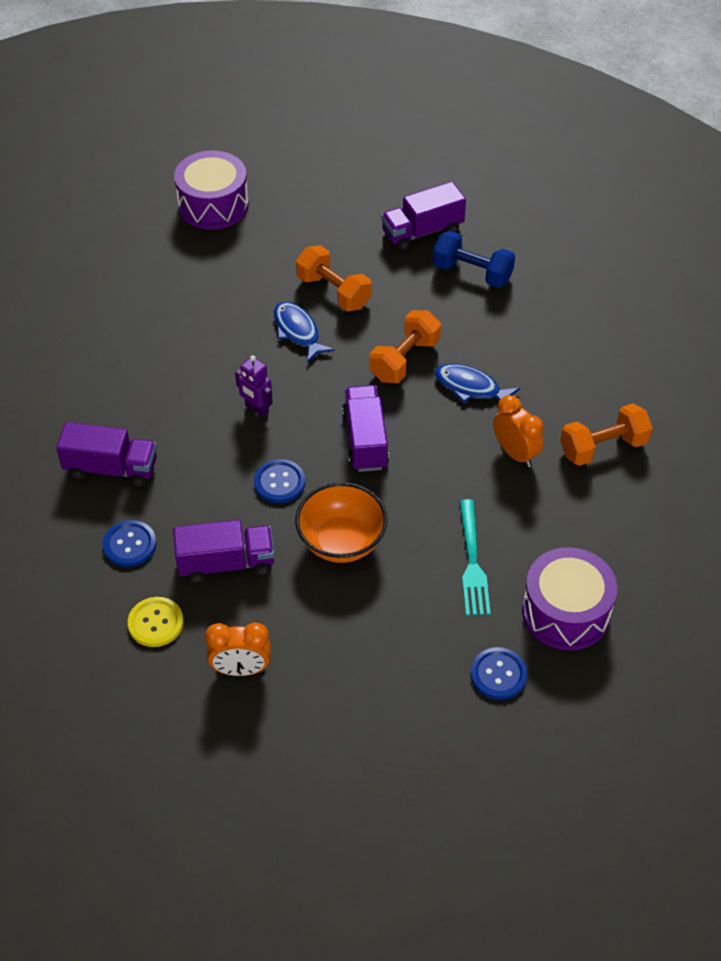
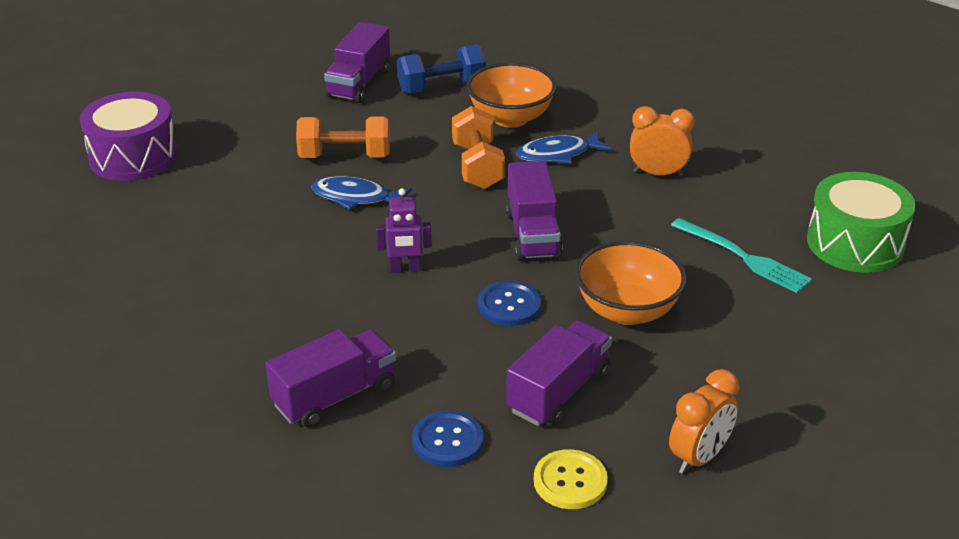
camera: 45 degrees left, 15 degrees down
purple truck [342,385,389,472] -> purple truck turned 135 degrees counterclockwise [505,161,563,261]
blue button [470,647,527,700] -> none
purple drum [522,547,617,650] -> green drum [807,172,916,273]
orange dumbbell [560,403,653,466] -> none
none -> orange bowl [467,62,556,128]

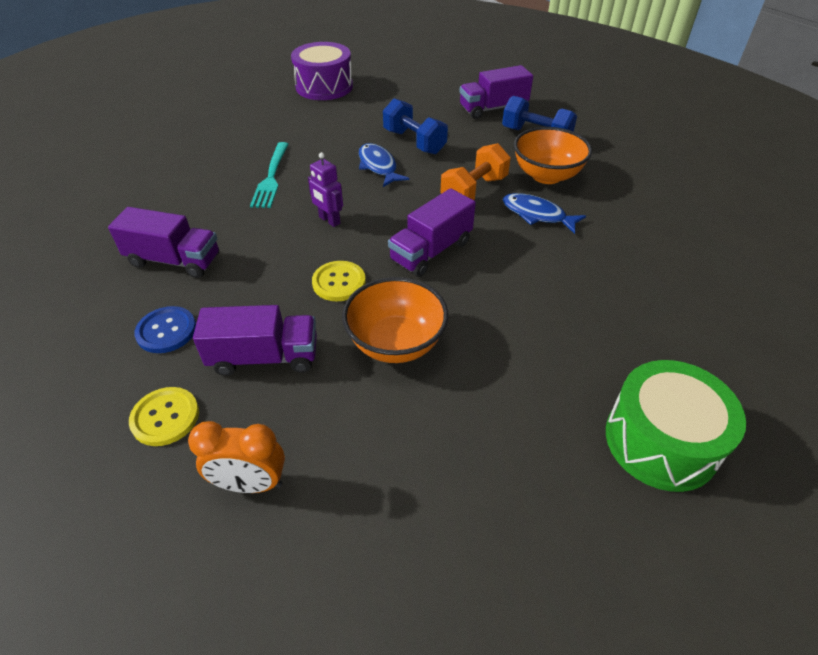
camera: 50 degrees right, 10 degrees up
orange dumbbell [296,116,390,158] -> blue dumbbell [383,98,448,154]
blue button [478,281,541,326] -> yellow button [312,261,366,301]
orange clock [630,106,695,176] -> none
turquoise fork [671,218,812,293] -> turquoise fork moved to [250,142,288,208]

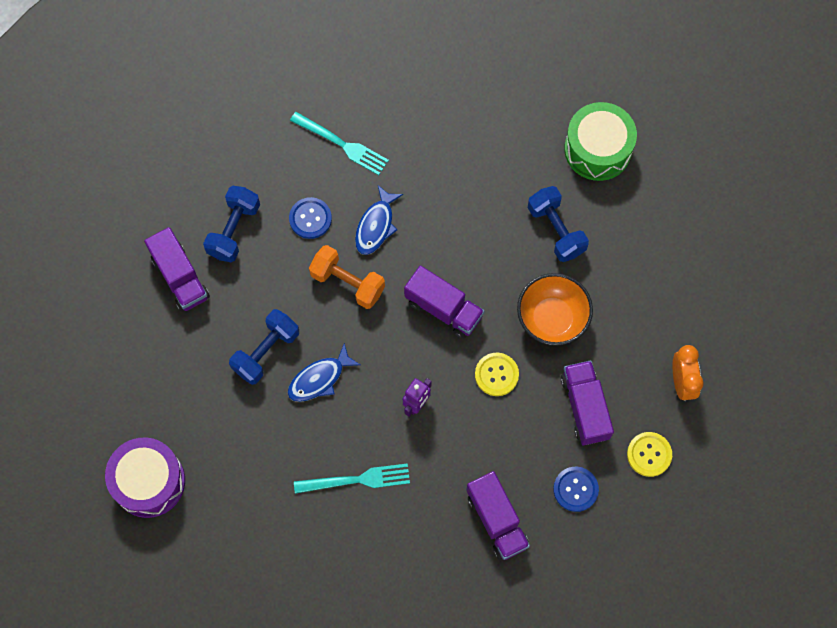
camera: 100 degrees left, 25 degrees up
purple truck [108,207,219,278] -> purple truck turned 150 degrees clockwise [466,471,530,560]
orange bowl [514,127,592,184] -> blue button [289,197,332,239]
none -> turquoise fork [290,112,389,175]
none -> blue dumbbell [528,186,589,262]

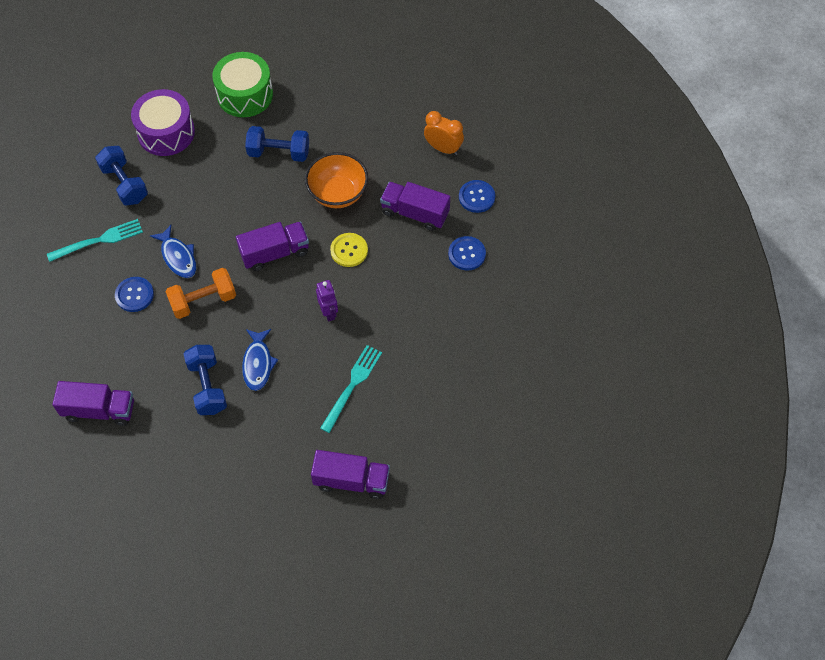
camera: 55 degrees left, 10 degrees down
purple drum [105,438,185,518] -> purple drum moved to [131,89,195,156]
blue dumbbell [203,186,260,262] -> blue dumbbell moved to [95,146,148,205]
purple truck [466,471,530,560] -> purple truck moved to [311,450,390,499]
yellow button [627,432,672,477] -> blue button [459,180,495,213]

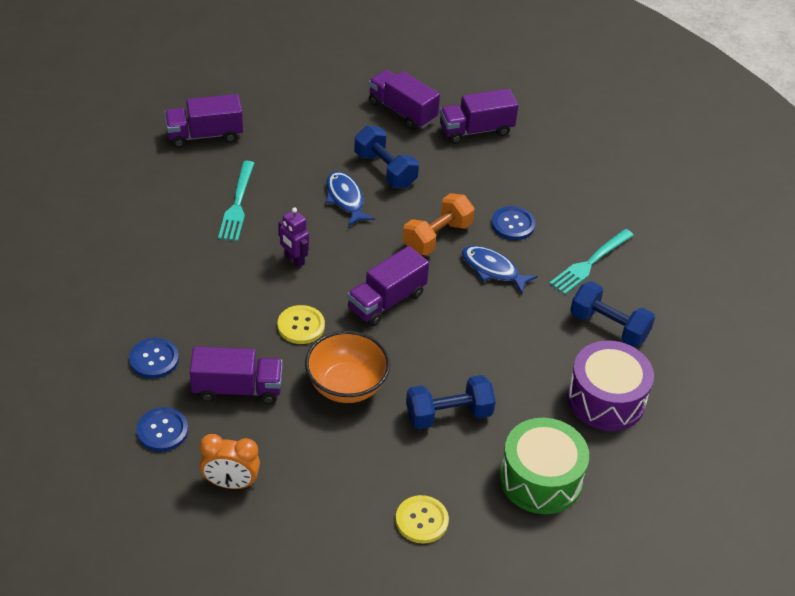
camera: 155 degrees right, 15 degrees down
none -> purple truck [369,70,440,130]
none -> yellow button [396,495,449,544]

